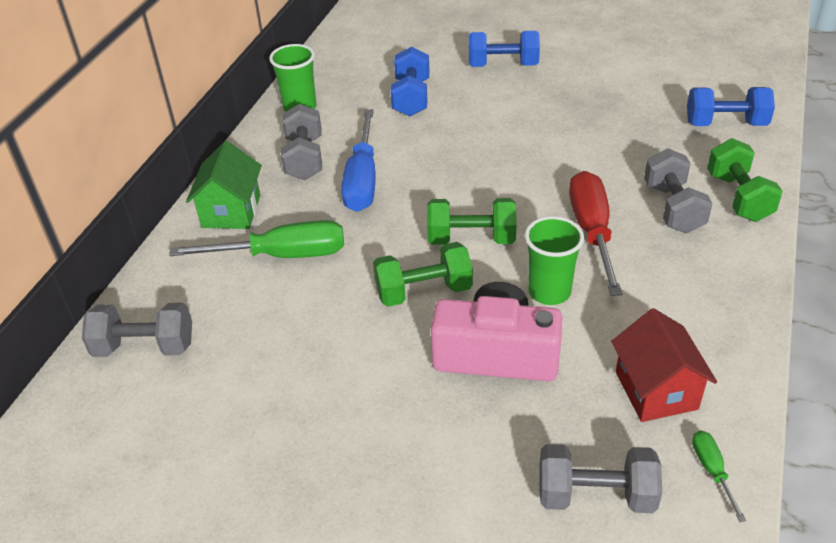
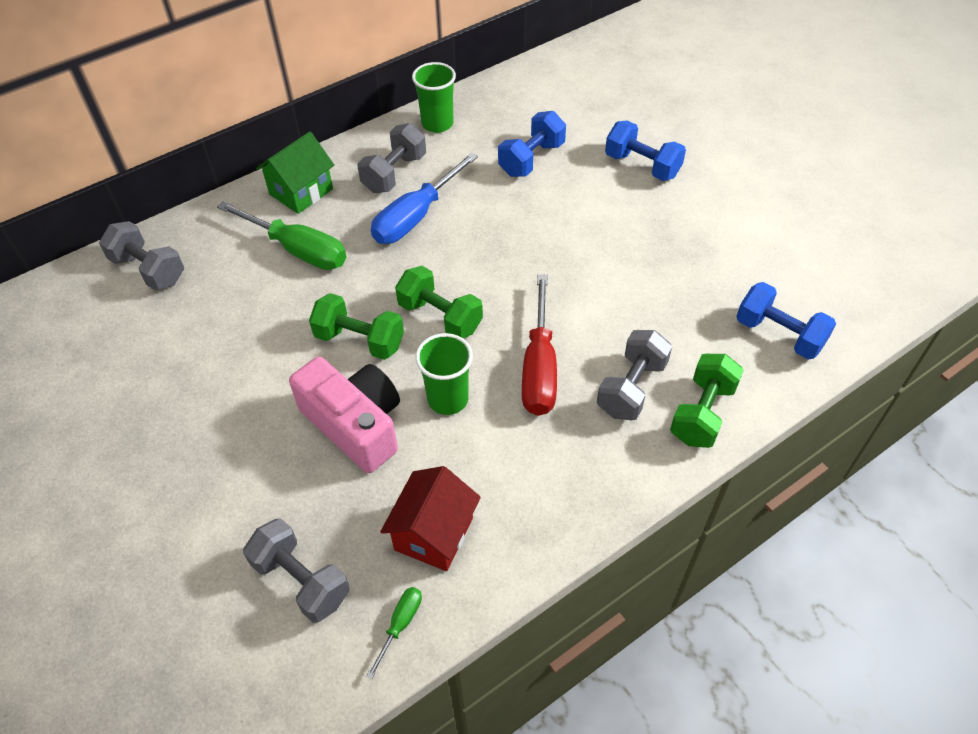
camera: 35 degrees right, 10 degrees up
red screwdriver [569,171,622,296] -> red screwdriver turned 150 degrees clockwise [522,274,557,416]

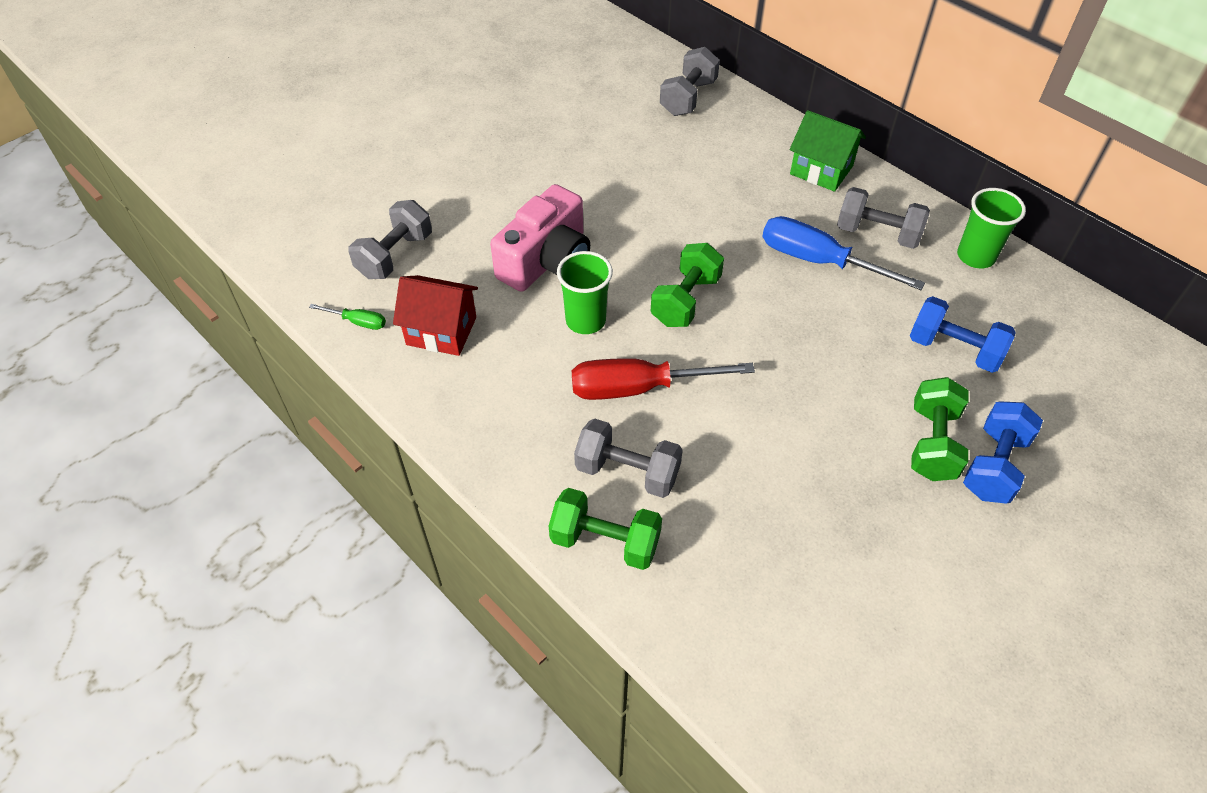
camera: 80 degrees right, 0 degrees up
green screwdriver [217,201,346,270] -> none
green dumbbell [309,293,404,360] -> green dumbbell moved to [911,377,968,481]
blue dumbbell [736,282,836,360] -> none

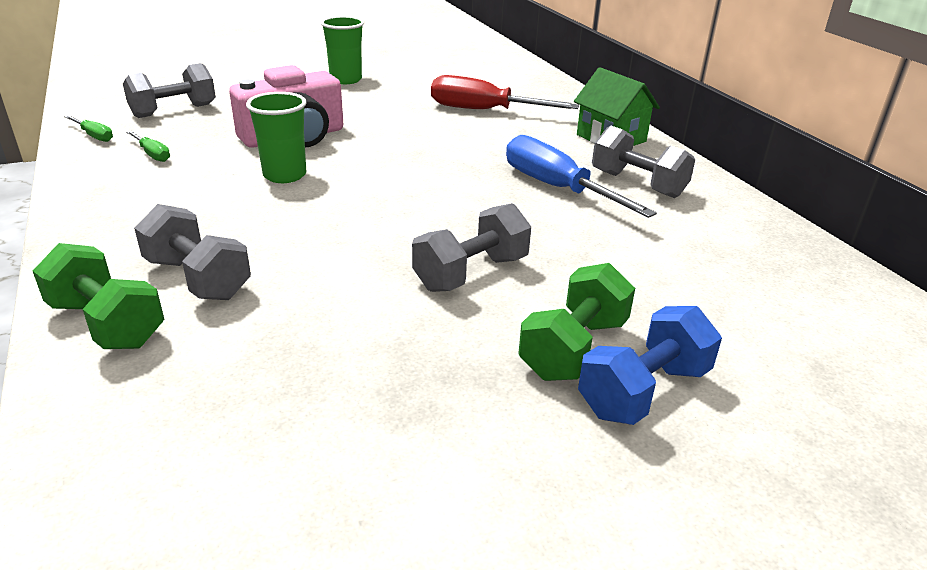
camera: 20 degrees right, 20 degrees down
red house [393,275,478,356] -> green screwdriver [126,131,170,162]
red screwdriver [572,358,755,400] -> red screwdriver moved to [431,75,579,109]
green dumbbell [651,243,724,327] -> none
grey dumbbell [660,47,720,116] -> grey dumbbell moved to [412,203,531,292]
blue dumbbell [910,296,1016,373] -> none
green cup [957,188,1026,268] -> green cup moved to [321,16,364,84]

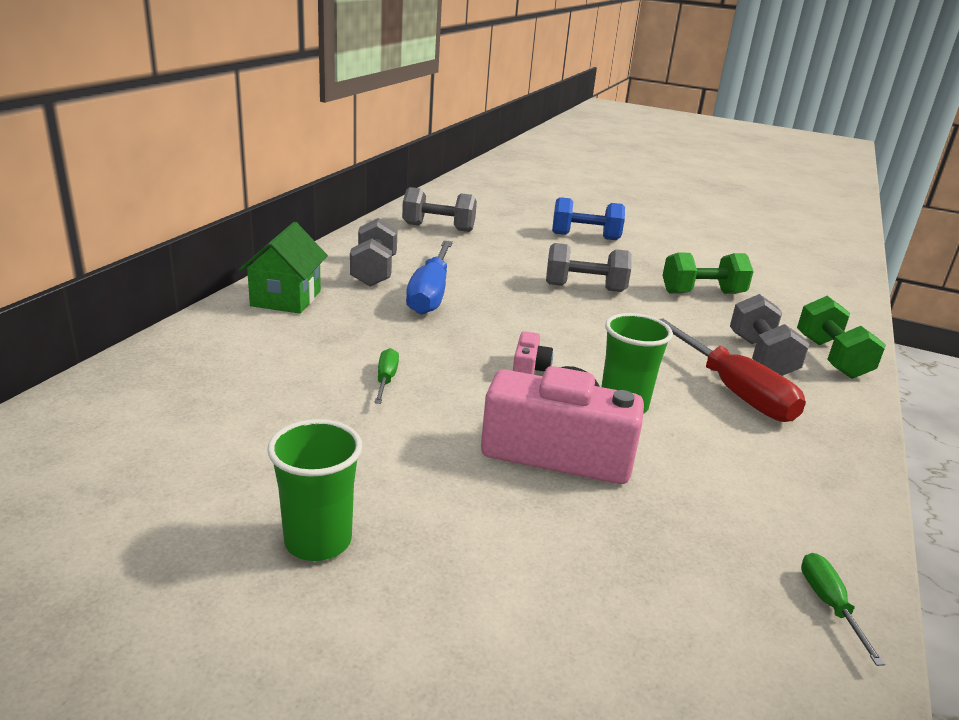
camera: 135 degrees left, 5 degrees down
grey dumbbell [123,63,216,118] -> grey dumbbell moved to [402,187,477,232]
green screwdriver [126,131,170,162] -> green screwdriver moved to [374,348,399,404]
red screwdriver [431,75,579,109] -> red screwdriver moved to [659,318,806,422]
green dumbbell [518,263,635,381] -> green dumbbell moved to [662,253,754,294]
none -> pink camera [513,331,553,375]

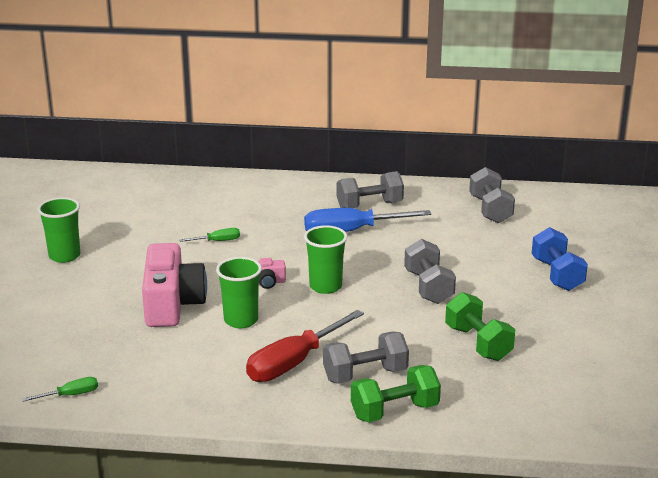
camera: 75 degrees right, 0 degrees up
green house [239,222,328,314] -> none
none -> green cup [304,225,347,294]

